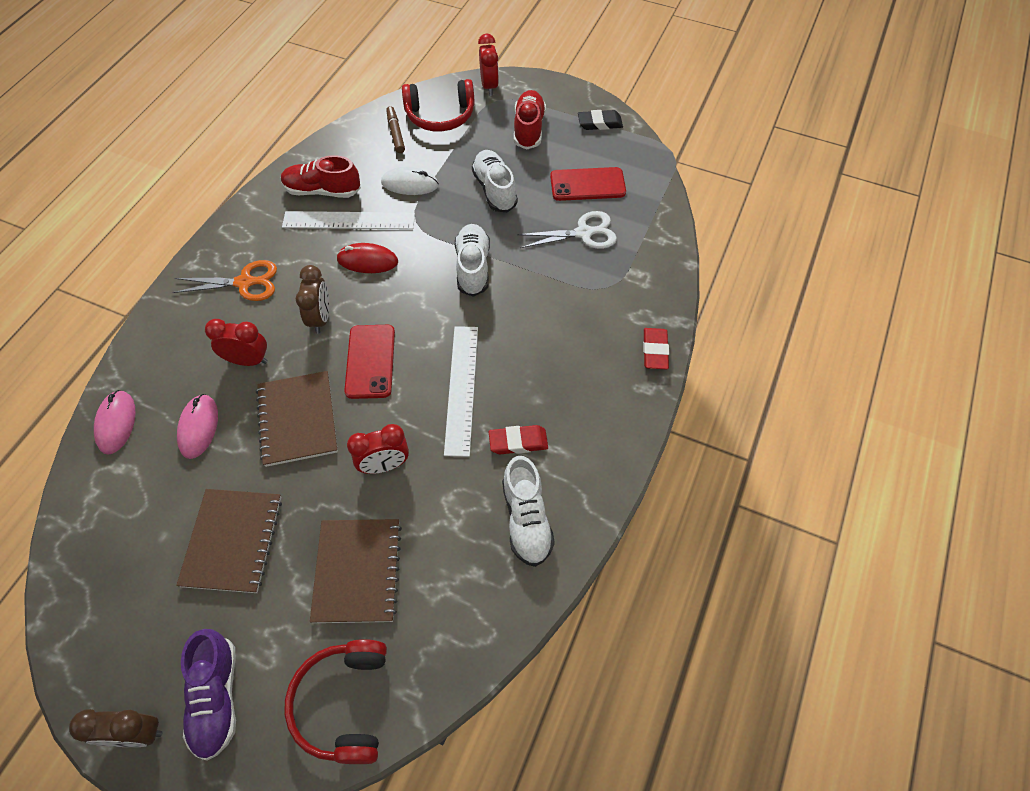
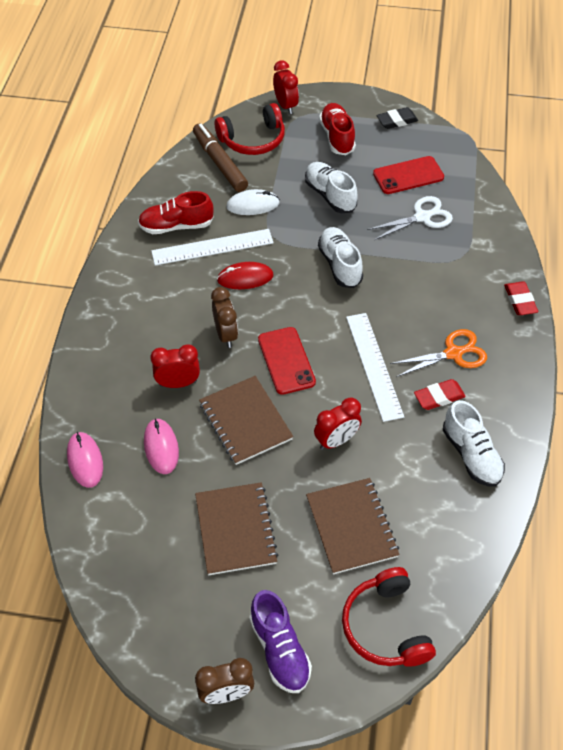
camera: 15 degrees left, 5 degrees down
orange scissors [173,260,277,301] -> orange scissors moved to [390,329,487,377]
brown marker [386,106,405,153] -> brown marker [193,123,248,192], size x1.70

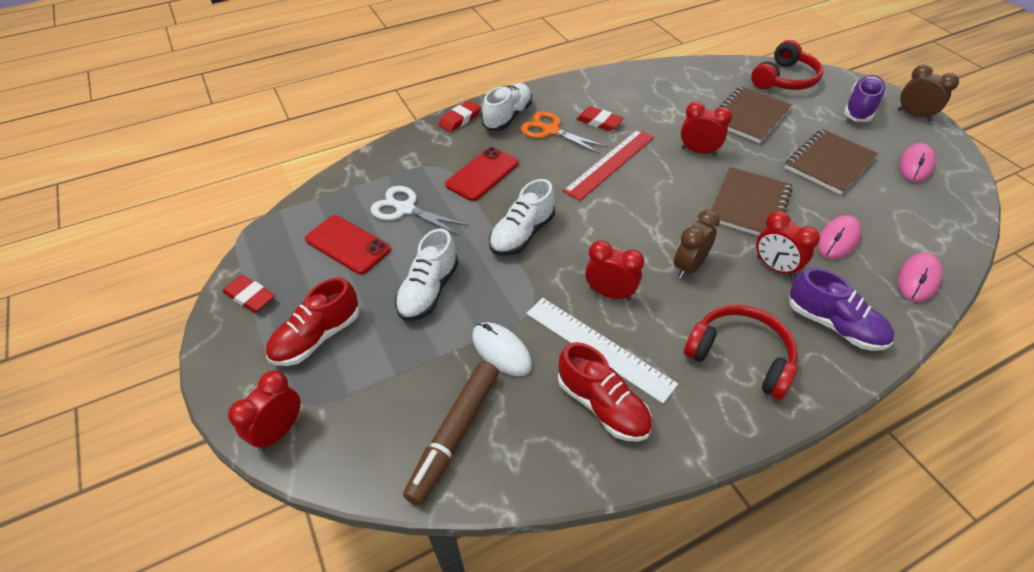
camera: 125 degrees left, 5 degrees down
red headphones [215,103,285,155] -> red headphones moved to [684,305,798,399]
red mouse [217,262,274,289] -> red clock [585,240,644,301]
red phone [258,327,316,395] -> red phone moved to [445,147,519,201]
white ruler [346,313,404,422] -> red ruler [563,129,654,201]
black eraser [376,107,418,129] -> red eraser [222,275,275,313]
white shoe [443,400,505,487] -> white shoe moved to [482,83,532,131]
none -> purple shoe [789,268,894,351]
none -> pink mouse [899,143,936,183]

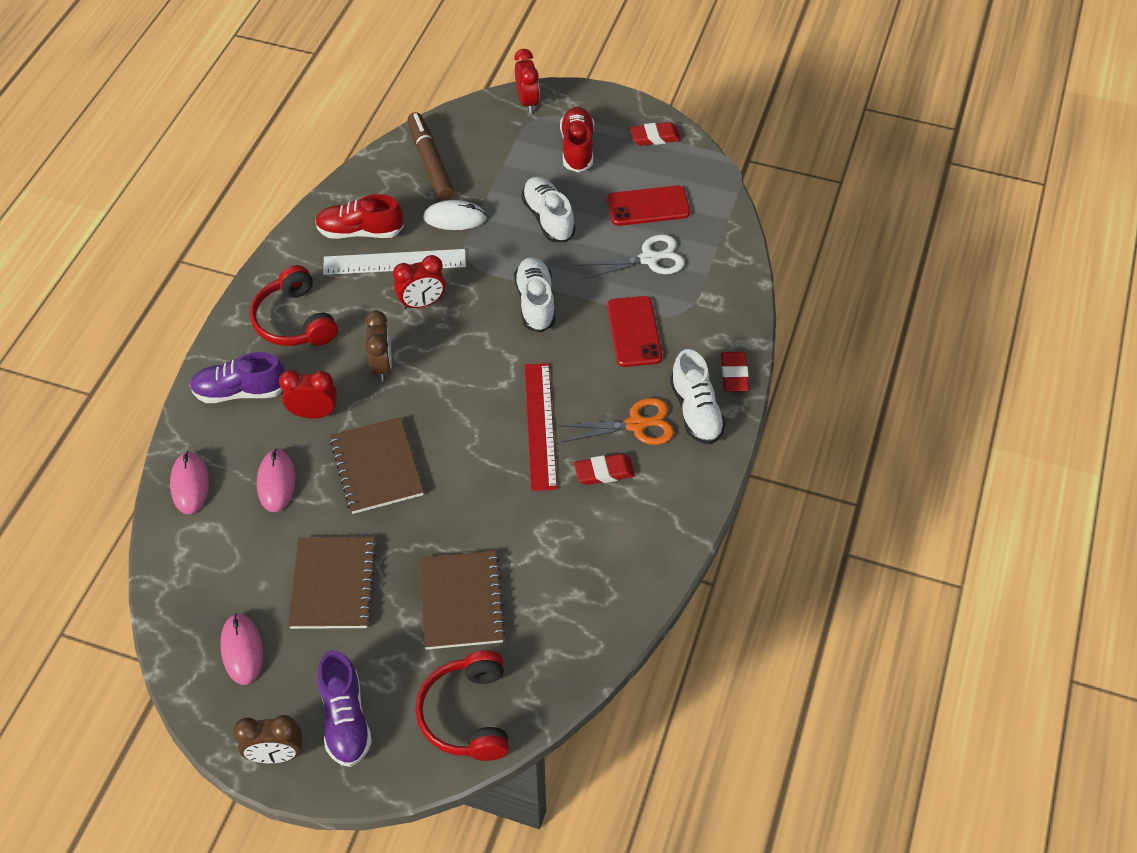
camera: 135 degrees right, 5 degrees up
red clock [681,102,732,156] -> none
red headphones [684,305,798,399] -> red headphones turned 75 degrees clockwise [250,265,338,346]

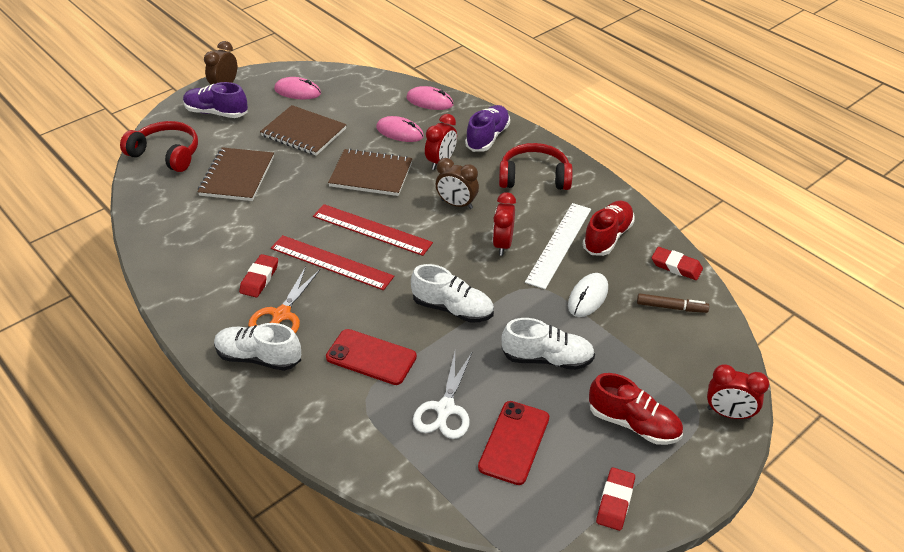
camera: 120 degrees right, 10 degrees down
brown marker [408,112,454,201] -> brown marker [637,293,709,313], size x0.59
brown notebook [420,551,506,650] -> brown notebook turned 75 degrees clockwise [197,147,274,201]
red eraser [721,352,749,392] -> red eraser moved to [652,247,703,280]
none -> red ruler [313,204,433,256]

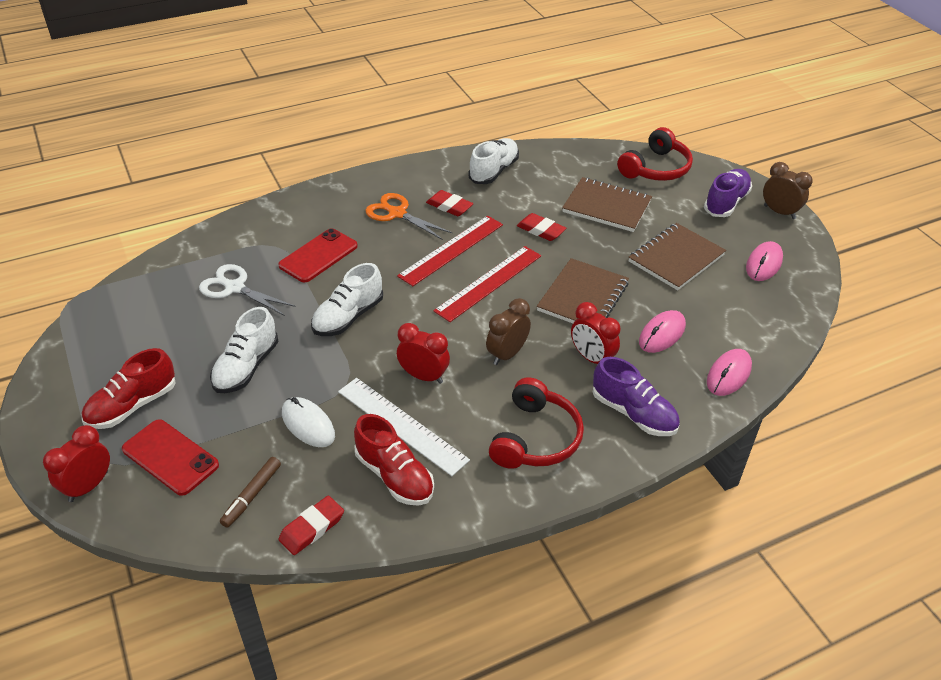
camera: 105 degrees right, 0 degrees up
white shoe [214,323,301,371] -> white shoe moved to [468,138,519,184]
red phone [478,401,549,485] -> red phone moved to [122,419,219,496]
red eraser [596,468,635,531] -> red eraser moved to [517,213,566,241]

